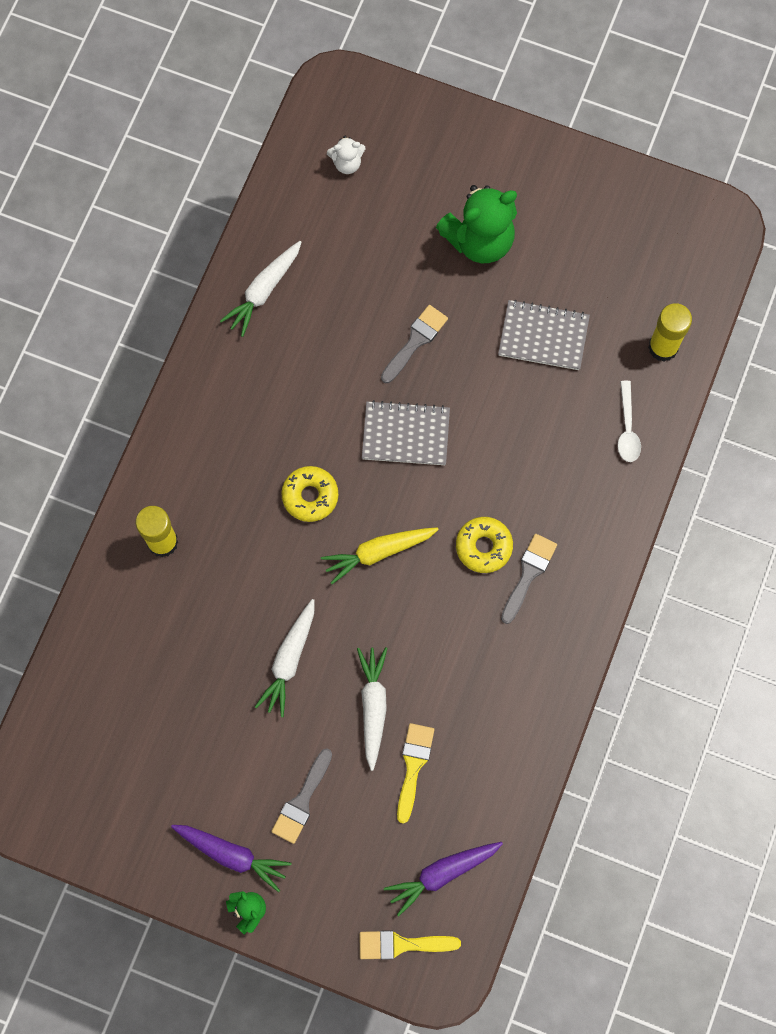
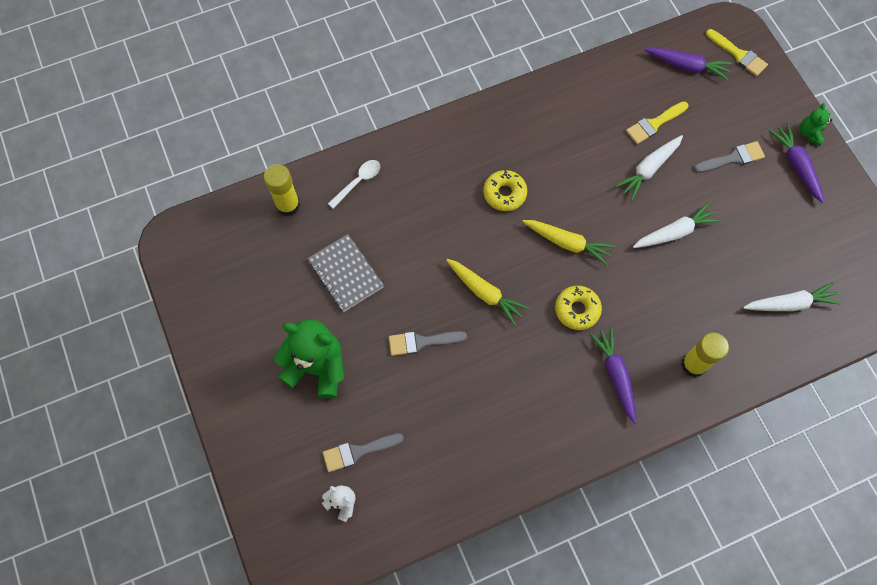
camera: 135 degrees left, 5 degrees down
white carrot [220,241,302,337] -> white carrot moved to [743,282,841,311]
grey notebook [362,400,450,465] -> yellow carrot [446,259,529,326]
grey brush [501,534,557,624] -> grey brush moved to [323,433,404,472]
none -> purple carrot [589,326,636,424]

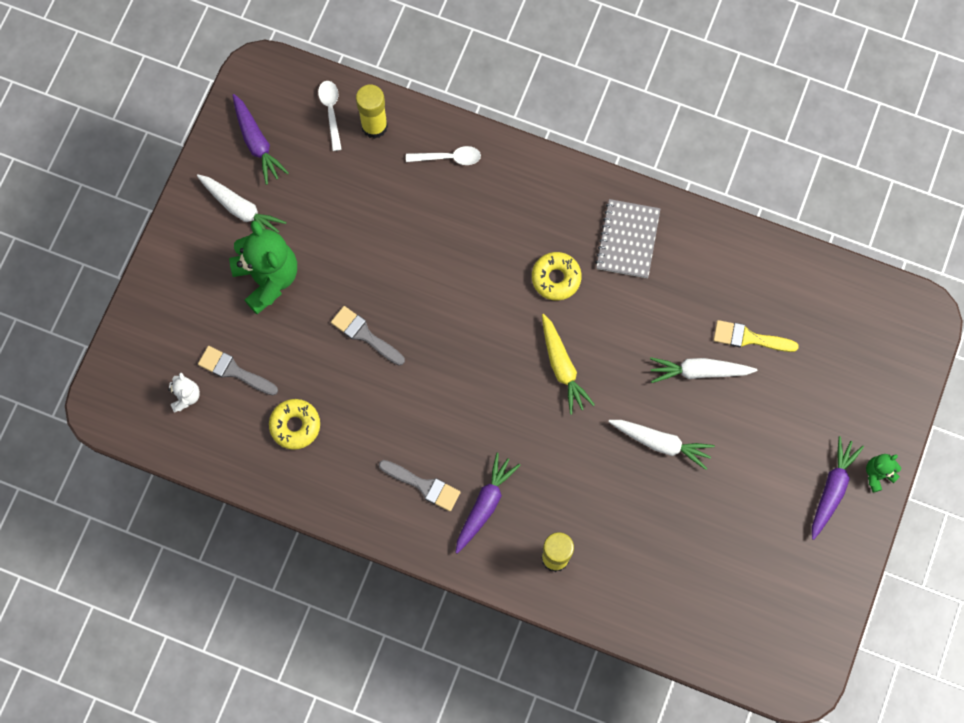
camera: 45 degrees right, 5 degrees up
grey notebook [307,234,384,312] -> grey notebook moved to [595,199,660,278]
yellow carrot [446,259,529,326] -> none
yellow donut [555,286,602,330] -> yellow donut moved to [269,399,320,450]
purple carrot [644,47,732,81] -> purple carrot moved to [233,94,289,185]
grey brush [694,141,765,173] -> grey brush moved to [379,460,461,511]
yellow brush [706,29,768,76] -> none
white carrot [743,282,841,311] -> white carrot moved to [197,175,286,233]
none -> white spoon [318,81,342,151]

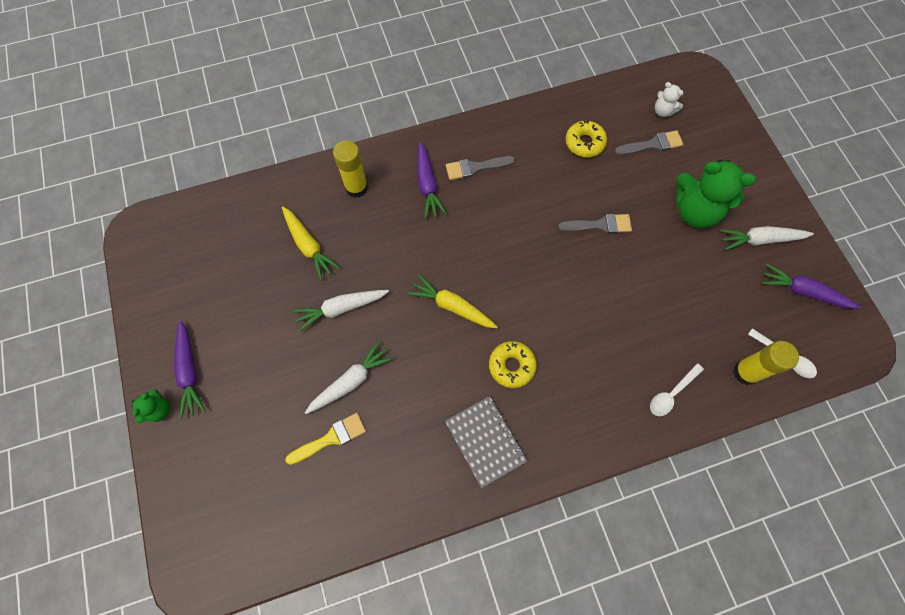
camera: 140 degrees right, 5 degrees down
none -> yellow carrot [282,206,340,281]

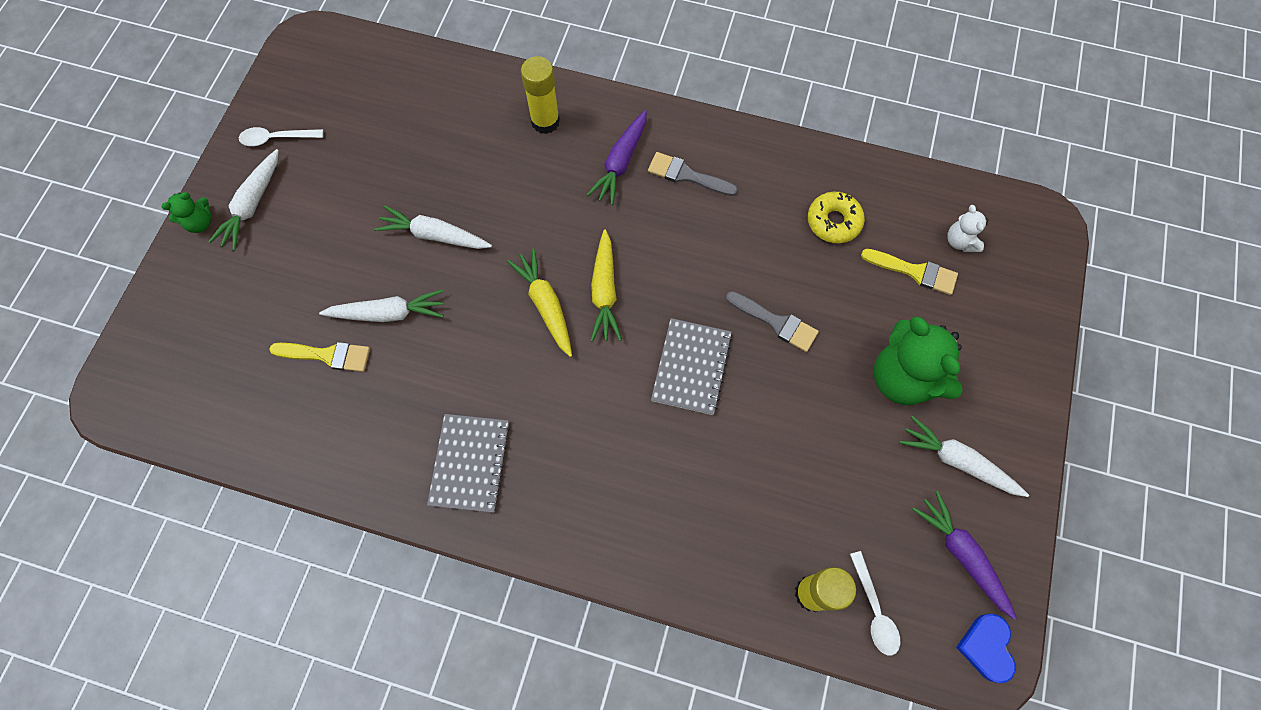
camera: 35 degrees right, 0 degrees up
purple carrot [174,321,206,419] -> white carrot [208,149,279,251]
yellow carrot [282,206,340,281] -> yellow carrot moved to [591,229,622,342]
yellow donut [489,341,537,388] -> none
grey brush [615,130,684,155] -> yellow brush [861,249,958,295]
white spoon [650,363,704,416] -> white spoon moved to [239,127,324,146]
none -> grey notebook [651,318,732,415]
none -> blue heart [956,614,1016,683]

